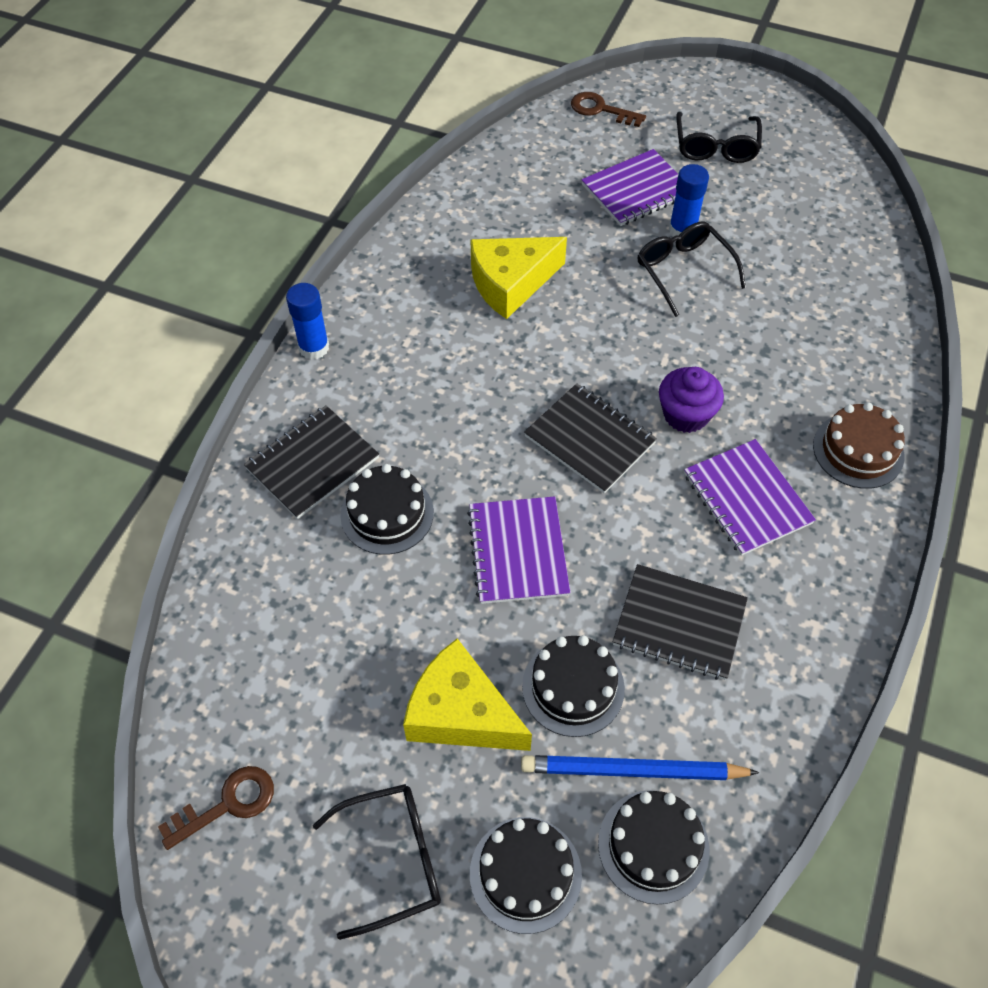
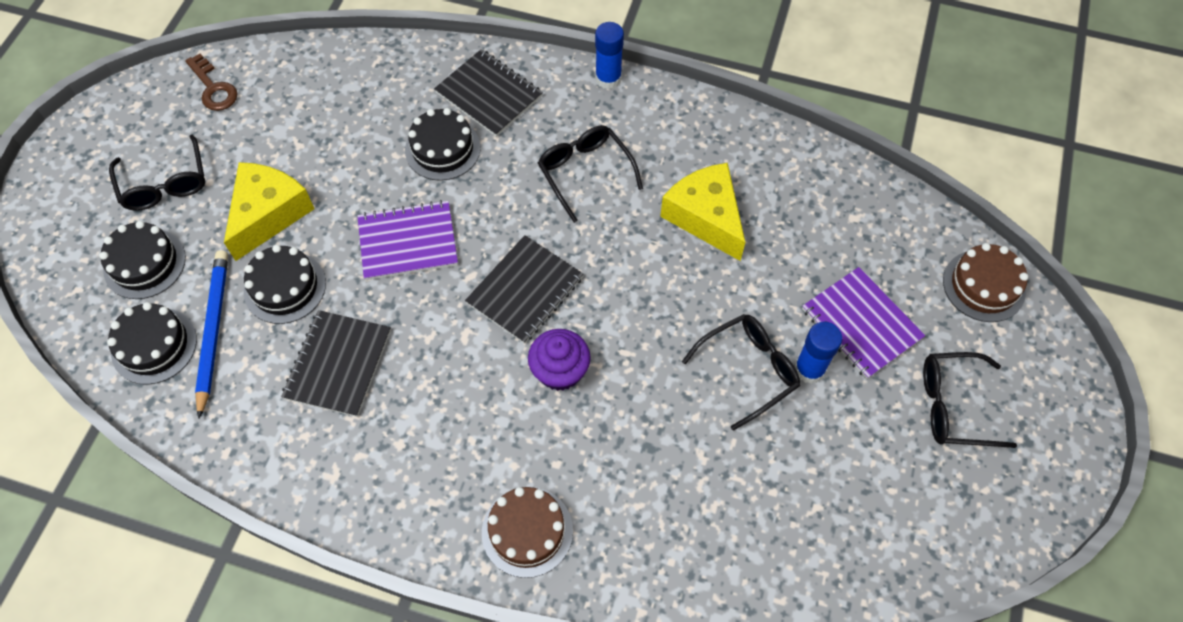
camera: 85 degrees right, 5 degrees up
brown key [571,92,646,127] -> brown cake [943,243,1029,322]
purple notebook [684,439,816,556] -> none
none -> black glasses [538,125,643,223]

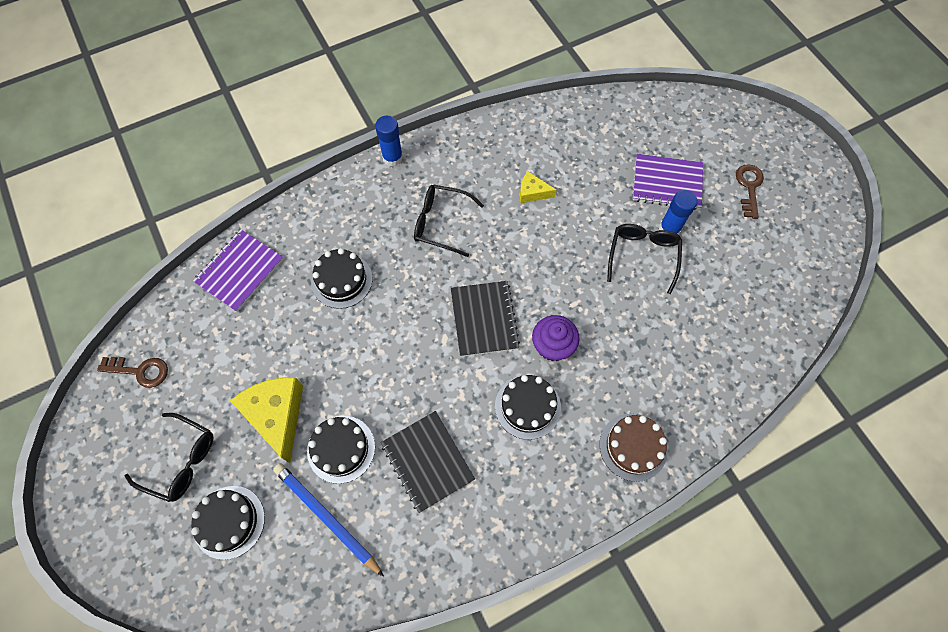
camera: 45 degrees left, 5 degrees up
black cake [107,302,197,384] -> black cake moved to [495,375,561,440]
purple notebook [357,200,458,280] -> purple notebook moved to [193,229,283,312]
black notebook [434,49,543,137] -> none
yellow cheese [660,163,745,261] -> yellow cheese [520,171,557,203], size x0.52
black glasses [923,352,1017,448] -> brown key [736,164,764,219]
brown cake [943,243,1029,322] -> none

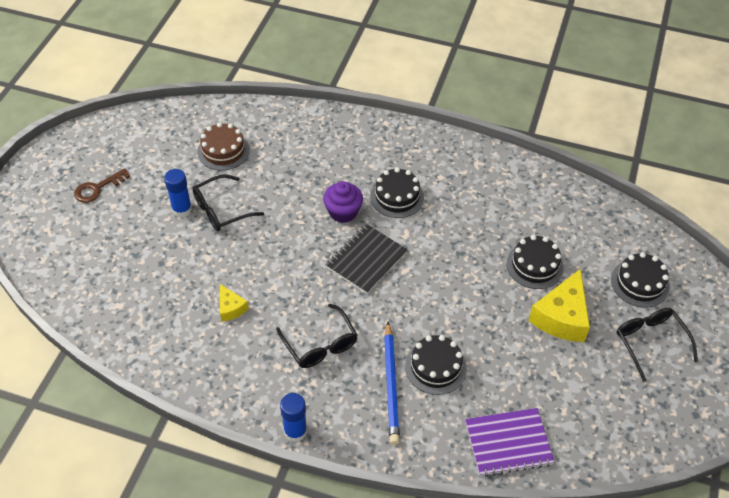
camera: 135 degrees left, 15 degrees down
brown key [97,357,168,388] -> none
blue pencil [273,463,384,577] -> blue pencil moved to [384,322,400,445]
black notebook [381,411,475,513] -> none
brown cake [600,414,668,482] -> brown cake moved to [197,123,250,171]
purple notebook [633,154,703,210] -> none

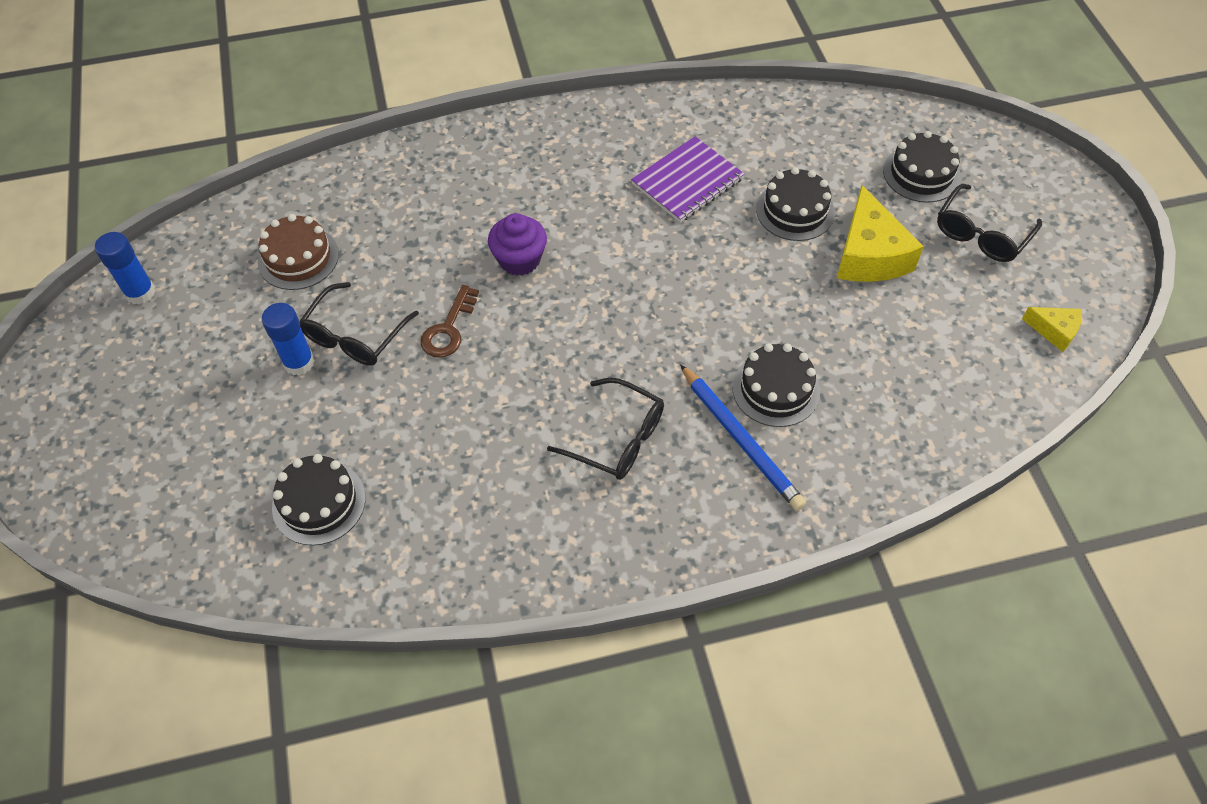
camera: 30 degrees left, 5 degrees up
brown key [74,168,130,203] -> brown key moved to [421,285,479,358]
yellow cheese [220,284,249,321] -> yellow cheese moved to [1022,307,1082,352]
blue glue stick [280,393,307,442] -> blue glue stick moved to [95,232,156,305]
black notebook [326,224,408,294] -> none
black cake [370,167,424,218] -> black cake moved to [272,454,366,546]
purple notebook [465,408,555,477] -> purple notebook moved to [631,136,745,223]
black glasses [616,308,698,382] -> black glasses turned 90 degrees counterclockwise [937,184,1042,262]

